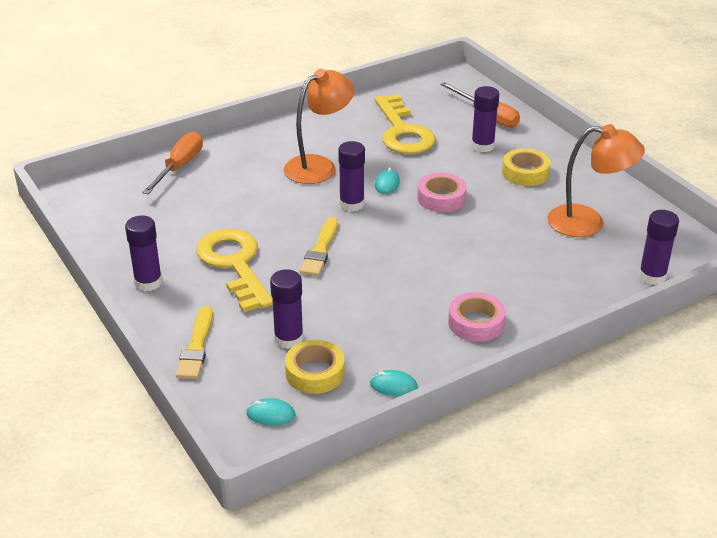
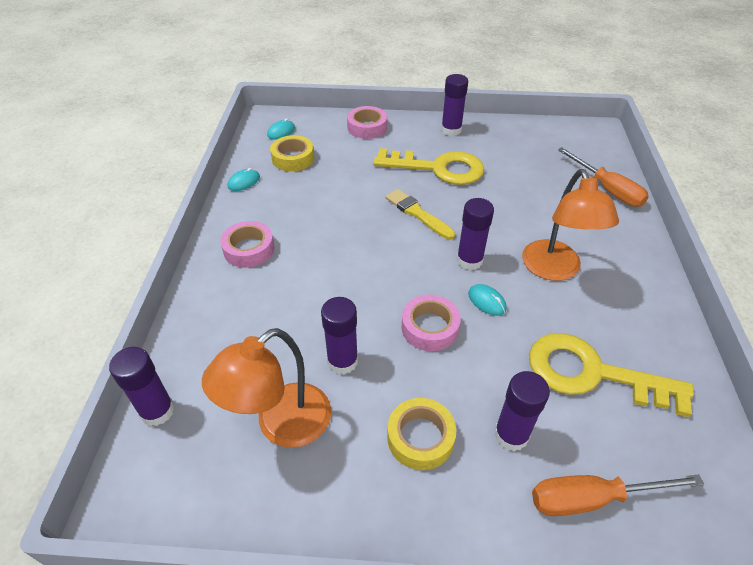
camera: 125 degrees right, 10 degrees up
yellow brush [176,306,213,379] -> pink tape [347,106,387,139]
purple glue stick [270,269,304,349] -> purple glue stick moved to [321,297,358,374]

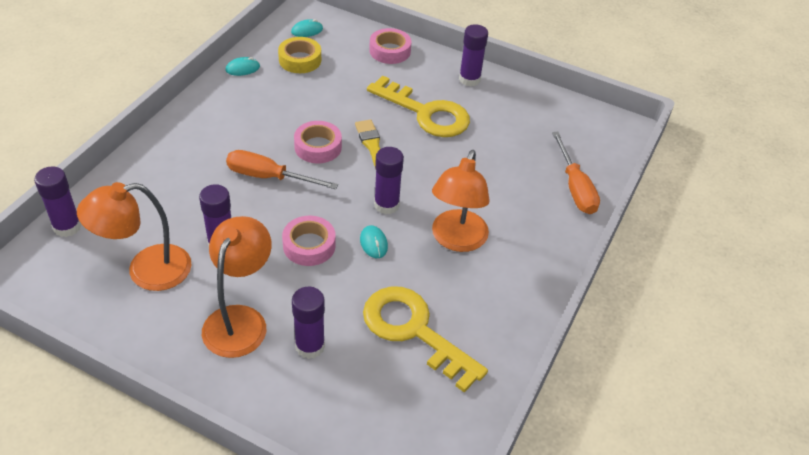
camera: 20 degrees right, 0 degrees up
pink tape [220,221,274,268] -> pink tape moved to [294,121,342,163]
yellow tape [387,398,456,470] -> orange lamp [202,216,272,358]
orange screwdriver [532,475,704,516] -> orange screwdriver moved to [226,150,338,189]

